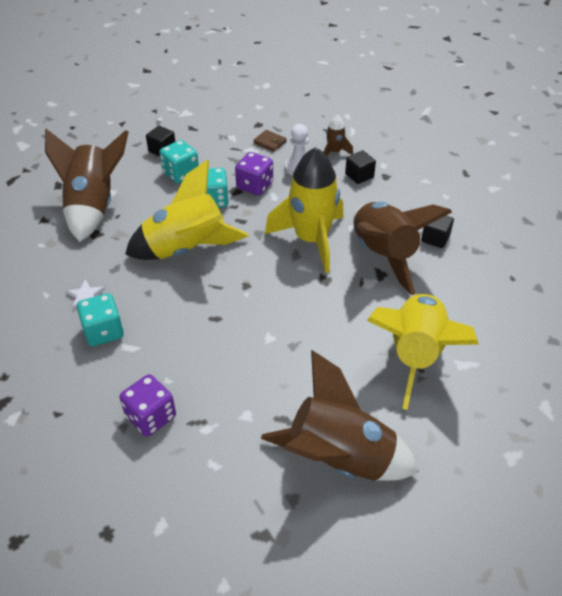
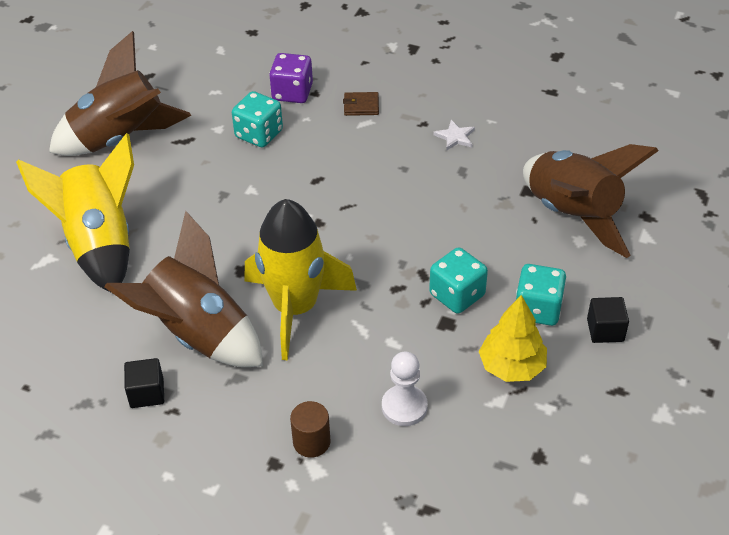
camera: 145 degrees right, 0 degrees up
turquoise dice [77,293,124,346] -> turquoise dice moved to [232,91,283,147]
yellow rocket [125,160,249,260] -> none
purple dice [235,152,273,196] -> none
brown wallet [253,130,286,152] -> brown wallet moved to [343,92,379,116]
brown rocket [323,115,353,156] -> none
black cube [345,150,376,184] -> brown cylinder [290,401,330,458]
none -> yellow tree [479,295,547,382]

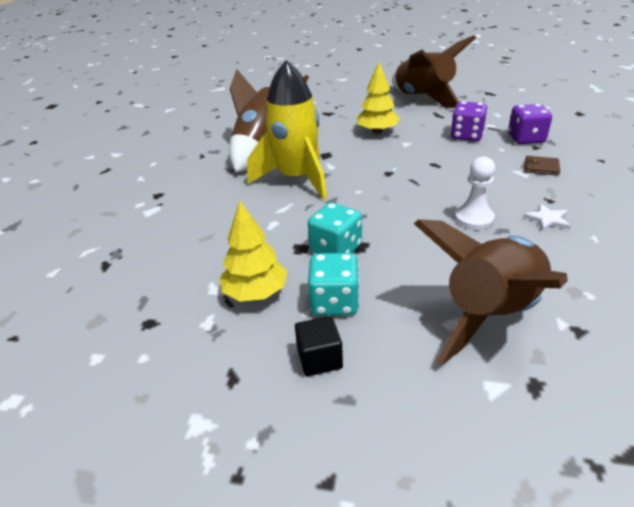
camera: 80 degrees right, 10 degrees down
yellow rocket [16,133,134,293] -> none
black cube [124,358,164,408] -> none
turquoise dice [232,91,283,147] -> purple dice [451,101,488,141]
brown cylinder [290,401,330,458] -> none
brown wallet [343,92,379,116] -> brown wallet turned 60 degrees counterclockwise [525,156,560,176]
white pawn [382,352,428,426] -> white pawn moved to [455,157,495,230]
none -> yellow tree [356,62,400,134]

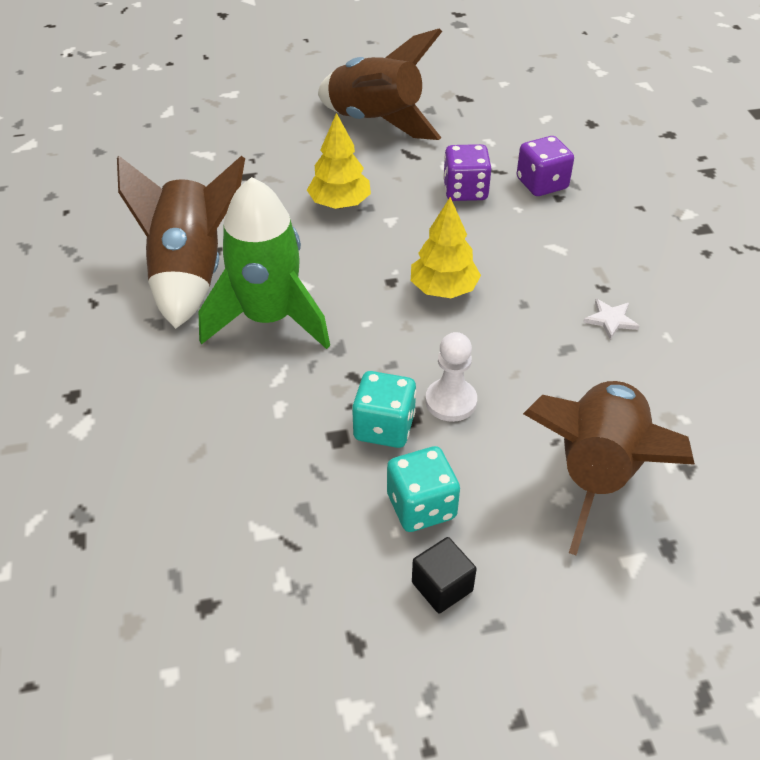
camera: 25 degrees left, 10 degrees up
yellow tree [220,201,287,302] -> yellow tree moved to [411,197,481,298]
yellow rocket [247,60,327,200] -> green rocket [199,177,330,349]
white pawn [455,157,495,230] -> white pawn moved to [425,332,477,422]
brown wallet [525,156,560,176] -> none

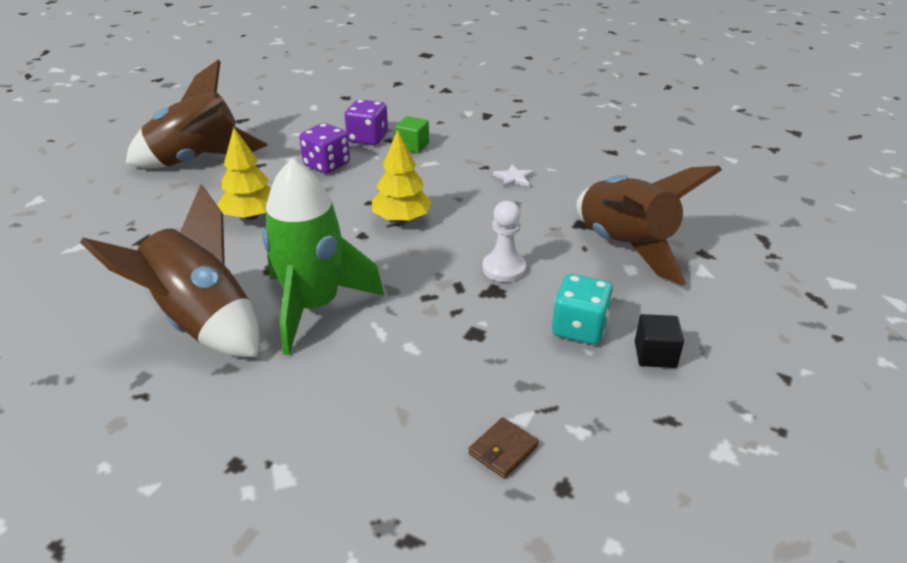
camera: 50 degrees left, 10 degrees down
turquoise dice [352,371,416,448] -> none
none -> green cube [395,116,429,153]
none -> brown wallet [469,417,539,479]

